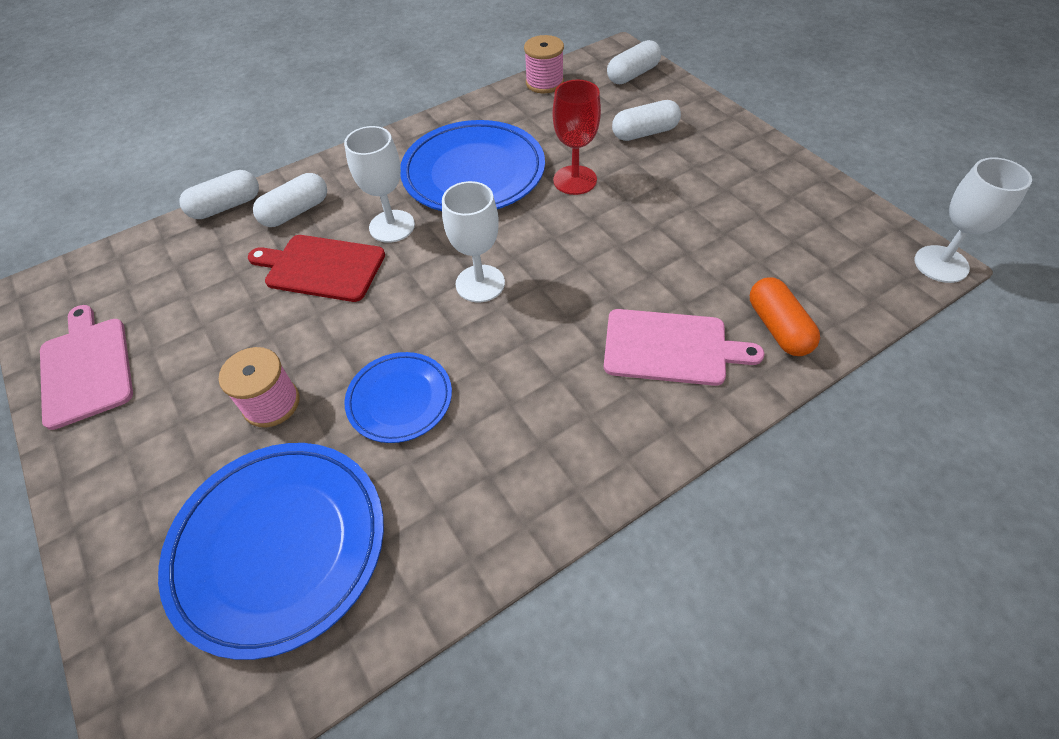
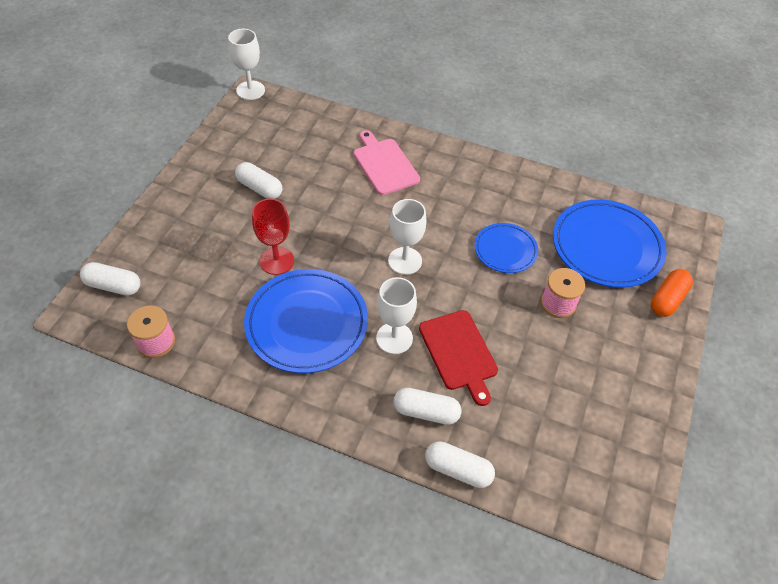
camera: 130 degrees left, 0 degrees up
pink cutting board [40,305,133,430] -> none
white capsule [612,100,681,141] -> white capsule moved to [235,162,282,199]
orange capsule [750,277,820,356] -> orange capsule moved to [651,269,693,317]

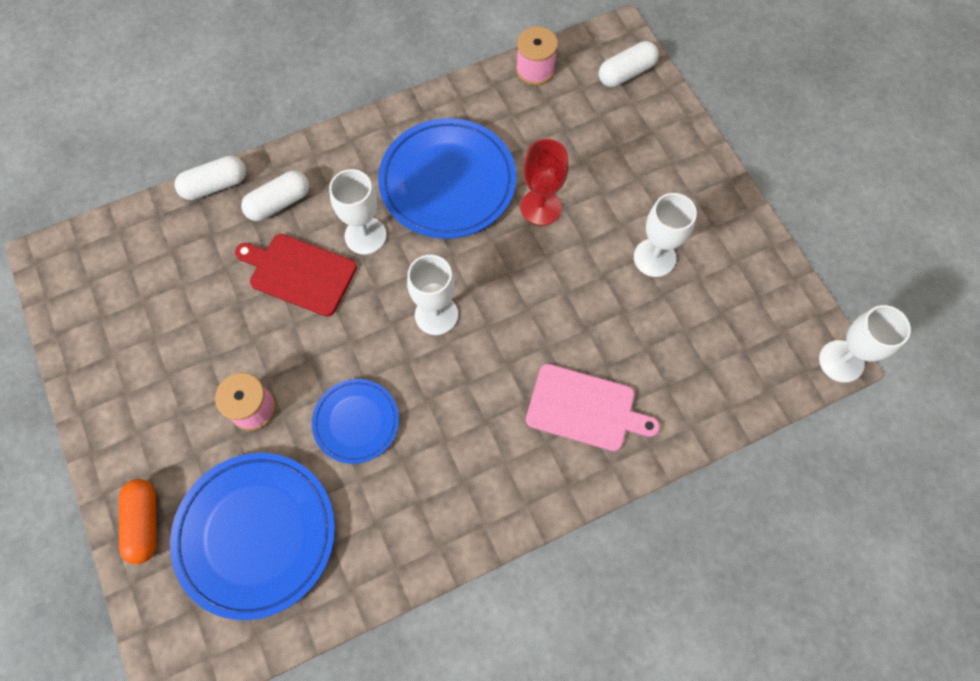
camera: 135 degrees right, 15 degrees up
white capsule [235,162,282,199] -> white goblet [634,193,697,277]

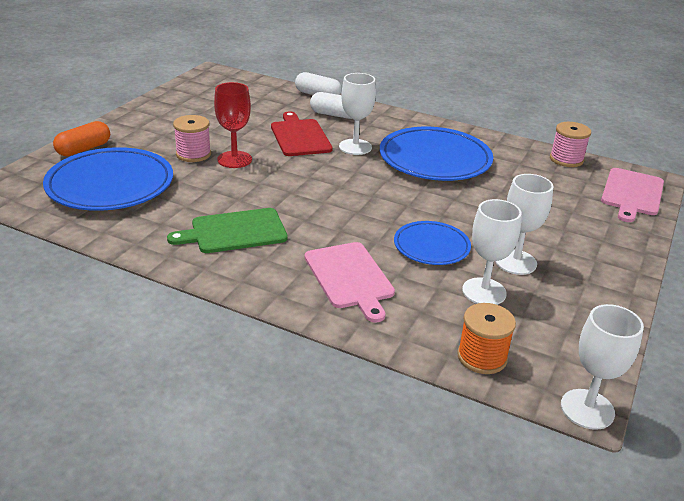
camera: 50 degrees right, 35 degrees down
blue plate [312,379,399,464] -> blue plate moved to [394,221,471,265]
white goblet [407,255,458,335] -> white goblet moved to [462,199,522,305]
red goblet [521,139,568,226] -> red goblet moved to [214,82,252,168]
white capsule [599,41,659,87] -> pink cutting board [601,168,664,222]
none -> green cutting board [167,208,288,253]
none -> orange spool [457,303,516,374]

